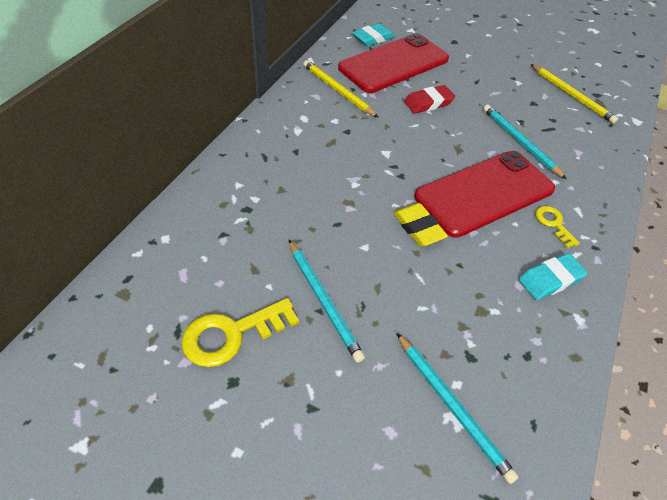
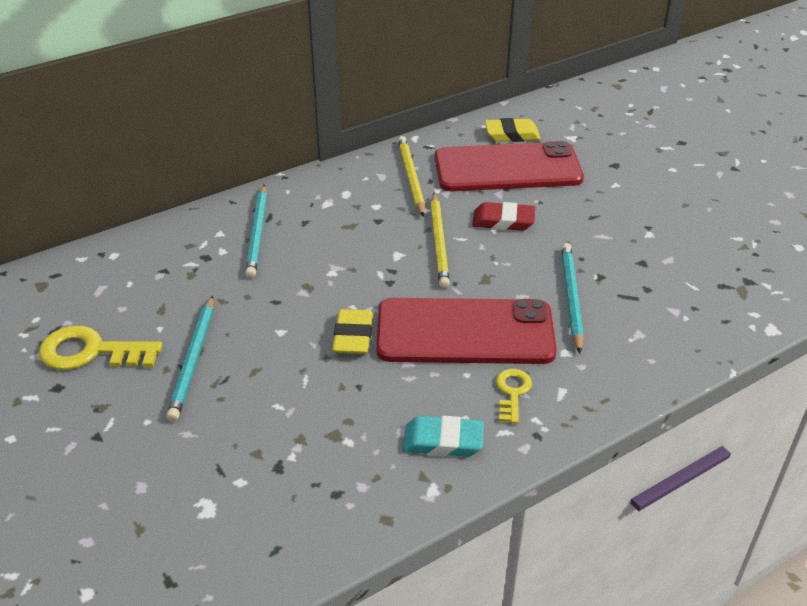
camera: 35 degrees right, 10 degrees down
turquoise eraser [352,23,395,46] -> yellow eraser [485,118,541,142]
turquoise pencil [397,333,519,484] -> turquoise pencil moved to [245,185,267,278]
yellow pencil [531,64,618,124] -> yellow pencil moved to [430,193,450,289]

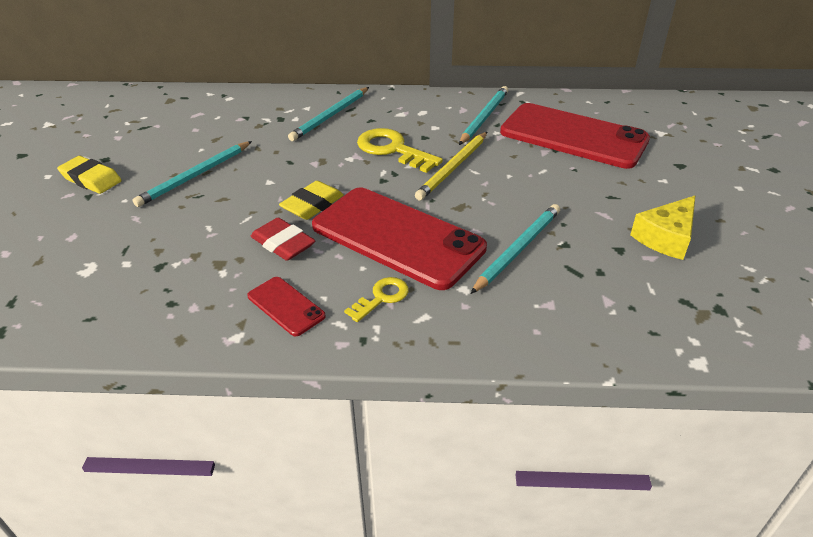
camera: 35 degrees right, 0 degrees up
yellow key [39,326,162,370] -> yellow key moved to [357,128,443,173]
yellow pencil [398,136,425,217] -> turquoise pencil [459,86,509,145]
turquoise eraser [403,416,484,457] -> red phone [247,277,326,336]
red eraser [472,202,535,231] -> red eraser moved to [251,217,316,261]
yellow eraser [485,118,541,142] -> yellow eraser moved to [57,156,122,194]
none -> yellow cheese [630,196,695,260]

